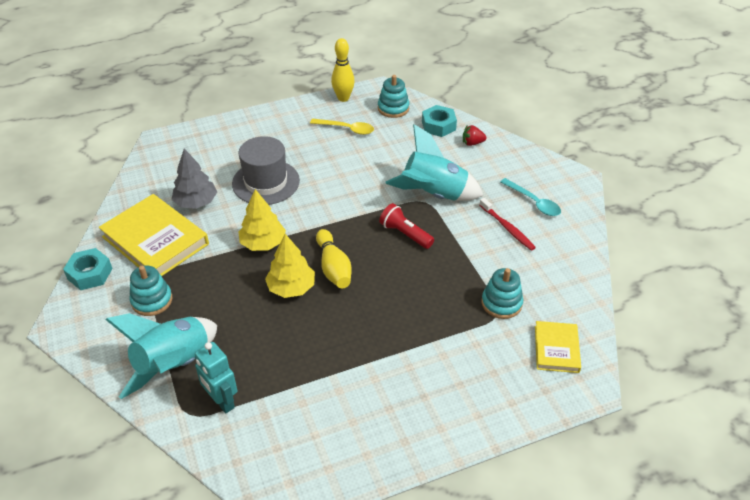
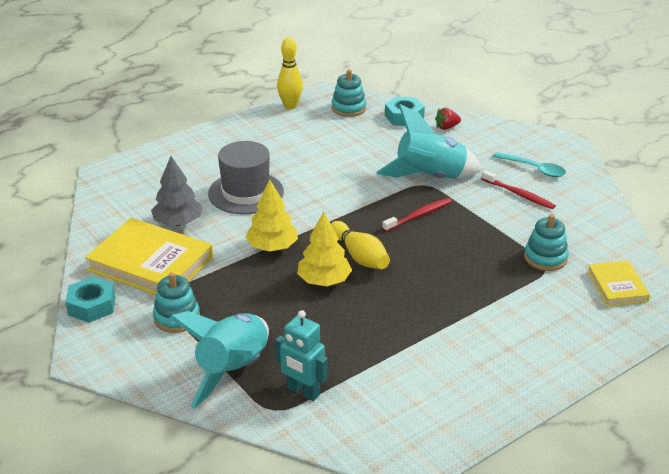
camera: 15 degrees left, 10 degrees down
yellow spoon [310,118,374,135] -> none
red flashlight [379,203,434,249] -> red toothbrush [382,198,452,232]

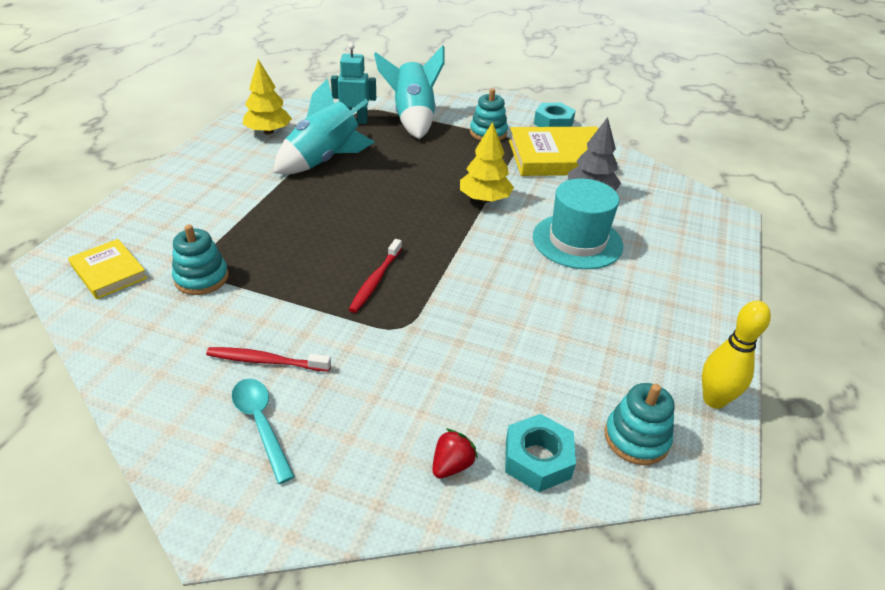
camera: 145 degrees right, 5 degrees up
grey hat [208,141,284,214] -> turquoise hat [533,179,623,269]
yellow tree [297,212,352,286] -> yellow tree moved to [243,59,292,134]
yellow bowling pin [331,221,390,269] -> none
turquoise rocket [377,104,482,179] -> turquoise rocket moved to [274,79,375,174]
turquoise spoon [492,152,566,177] -> turquoise spoon turned 60 degrees clockwise [232,379,295,484]

